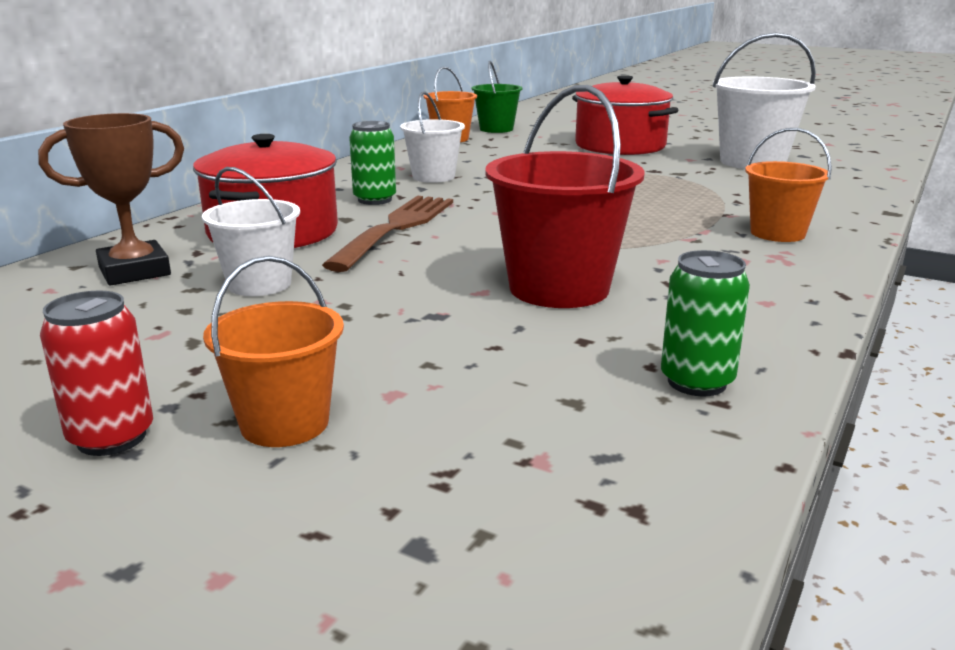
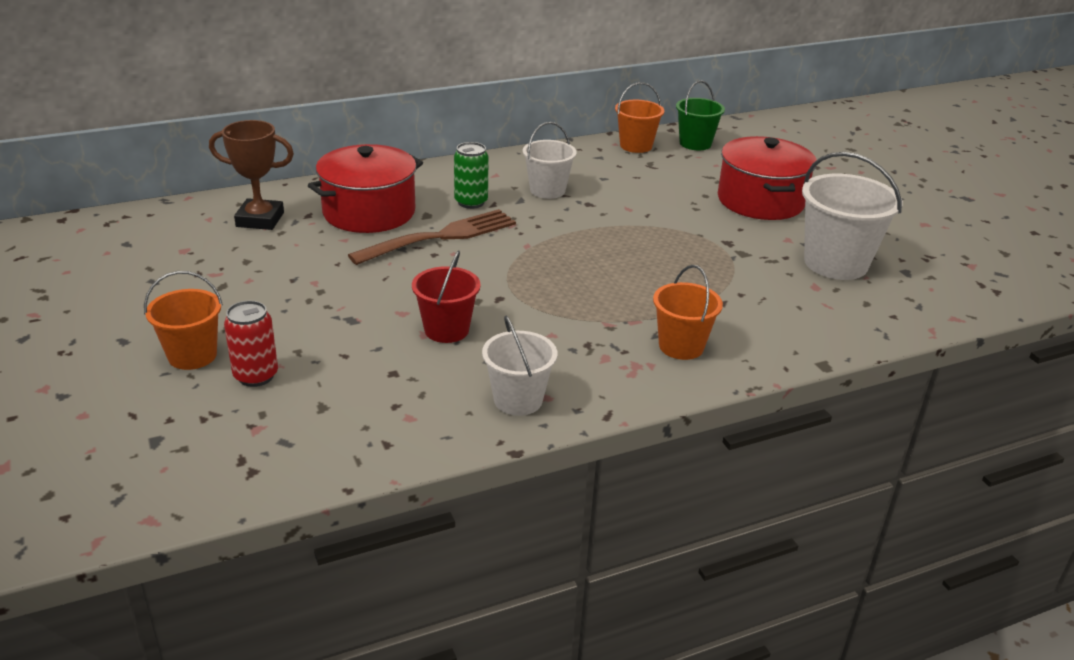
camera: 35 degrees right, 10 degrees up
red can [40,291,153,456] -> red can moved to [224,300,278,387]
white bucket [202,167,300,296] -> white bucket moved to [482,315,557,416]
red bucket [486,85,645,308] -> red bucket [412,250,481,343], size x0.63
green can [661,250,750,396] -> none

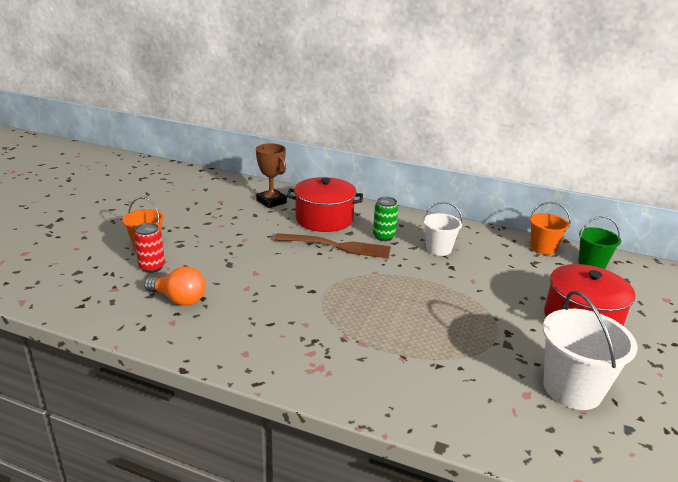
camera: 45 degrees right, 5 degrees down
red bucket [412,250,481,343] -> none
white bucket [482,315,557,416] -> none
orange bucket [653,265,723,360] -> none
none -> orange light bulb [144,266,206,306]

